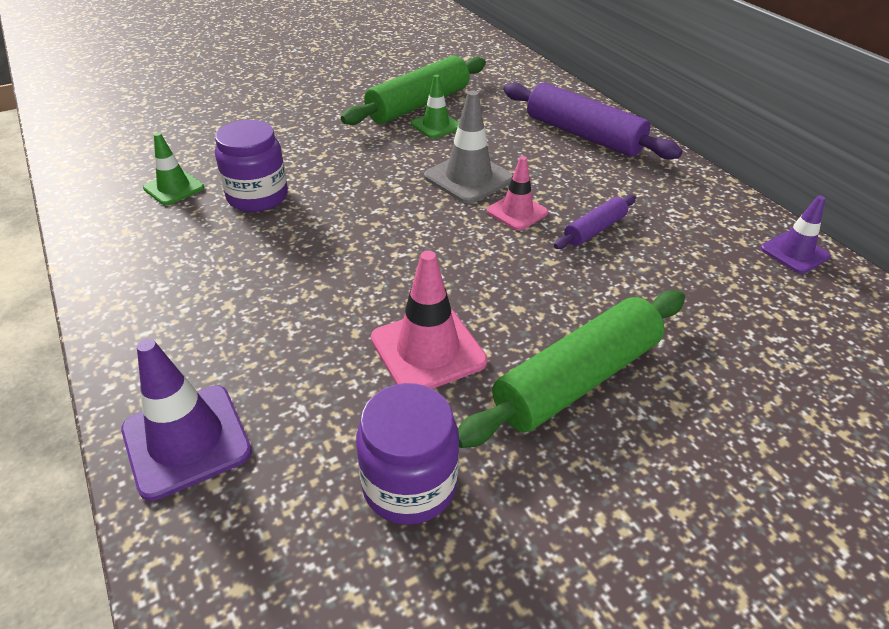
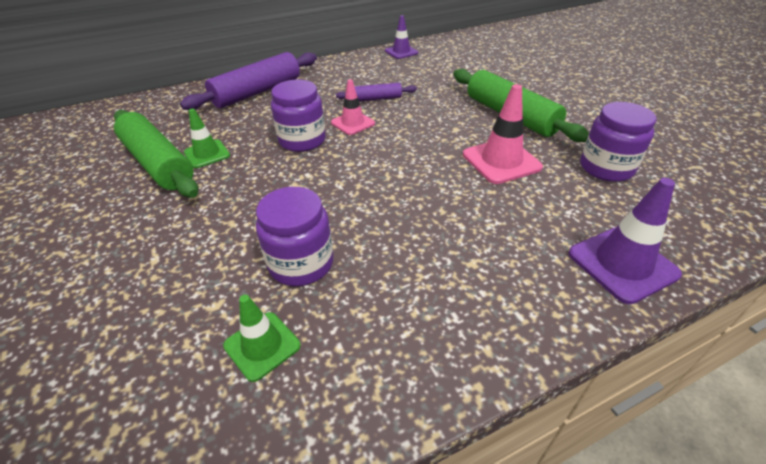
camera: 85 degrees left, 0 degrees up
grey traffic cone [424,91,513,204] -> purple jar [271,80,326,152]
purple rolling pin [554,195,636,249] -> purple rolling pin turned 60 degrees counterclockwise [336,83,417,102]

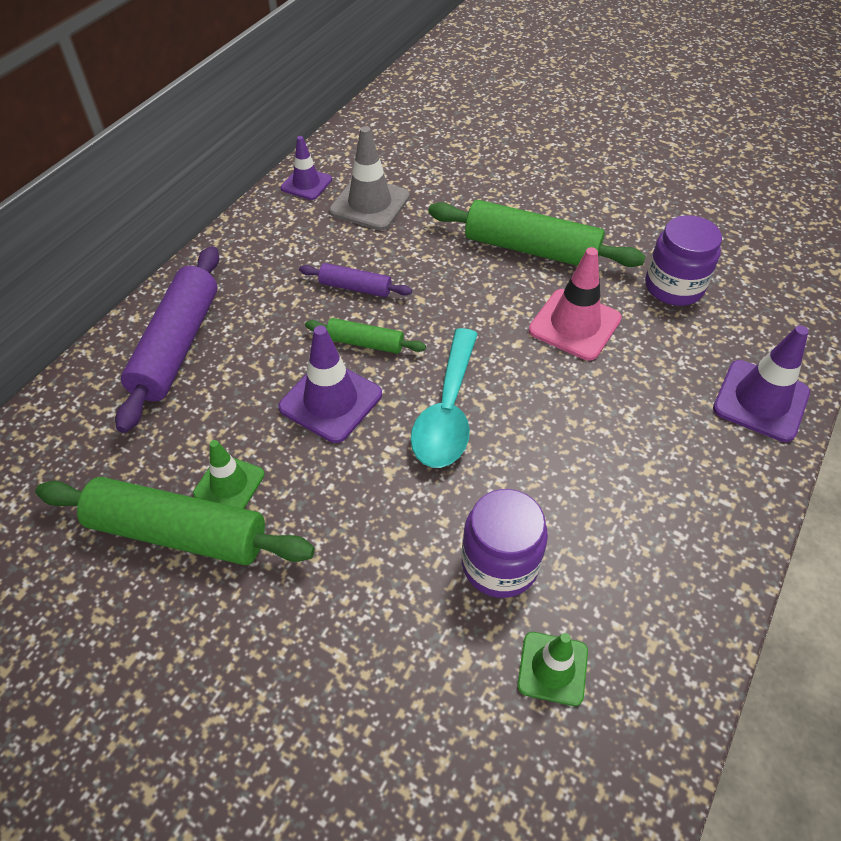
camera: 35 degrees left, 10 degrees up
purple jar [271,80,326,152] -> purple traffic cone [278,325,382,443]
pink traffic cone [331,80,375,135] -> green rolling pin [305,318,426,354]
purple rolling pin [336,83,417,102] -> purple rolling pin turned 60 degrees clockwise [299,263,412,297]
none -> grey traffic cone [329,126,410,230]
none -> turquoise spoon [410,328,478,468]

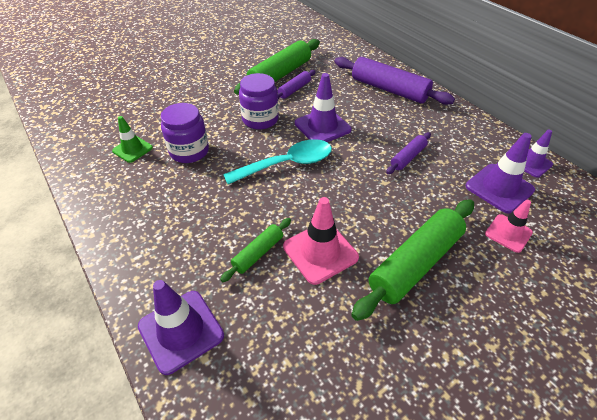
camera: 115 degrees right, 5 degrees down
green traffic cone [193,440,265,509] -> purple rolling pin [278,70,316,99]
green rolling pin [305,318,426,354] -> green rolling pin moved to [220,218,291,282]
grey traffic cone [329,126,410,230] -> purple traffic cone [466,133,535,214]
turquoise spoon [410,328,478,468] -> turquoise spoon turned 120 degrees clockwise [223,139,332,184]
purple jar [645,215,722,306] -> purple jar moved to [239,73,279,130]
none -> pink traffic cone [485,200,533,253]

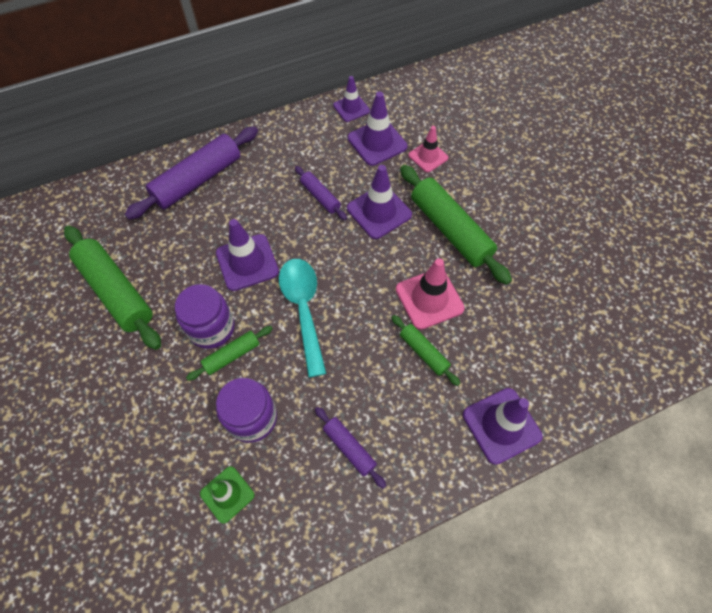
camera: 80 degrees left, 15 degrees up
purple rolling pin [278,70,316,99] -> purple rolling pin moved to [315,407,386,489]
none -> green rolling pin [186,326,273,381]
none -> purple traffic cone [347,165,412,239]

